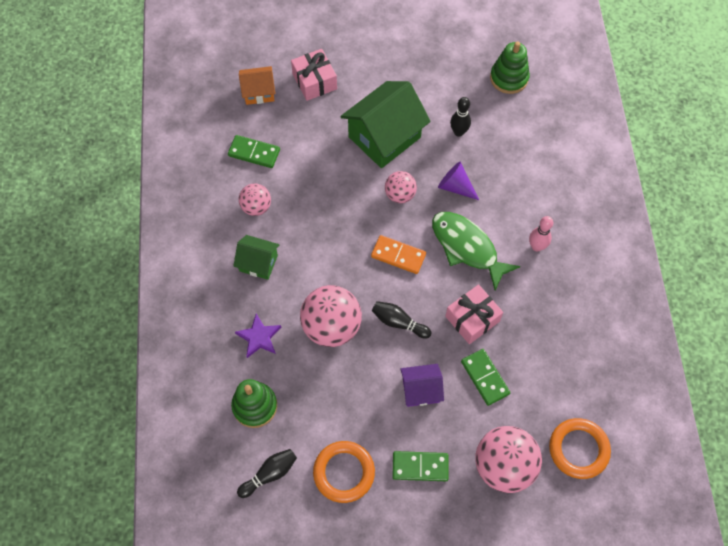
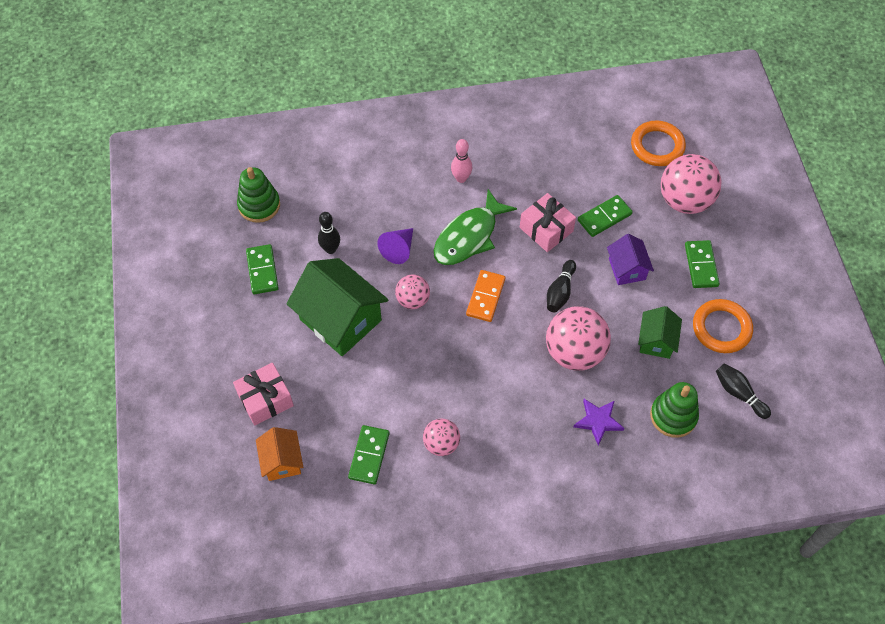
camera: 95 degrees left, 5 degrees down
green house [233,235,280,280] -> green house moved to [638,306,682,359]
none -> green domino [246,244,278,294]

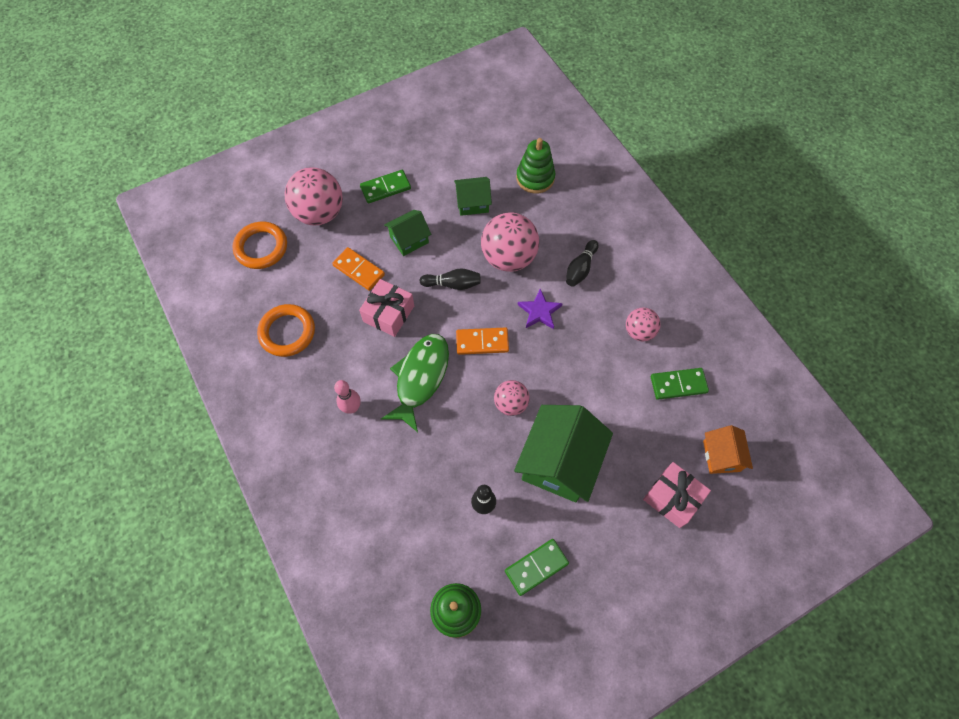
camera: 110 degrees left, 5 degrees up
orange house [256,427,303,481] -> orange house turned 60 degrees counterclockwise [703,425,753,474]
purple cone [377,228,413,264] -> none
green fish [433,189,517,265] -> green fish turned 90 degrees counterclockwise [381,334,449,432]
purple star [574,399,624,446] -> purple star moved to [517,289,563,329]
green domino [578,195,633,237] -> orange domino [332,247,385,291]
purple house [607,234,654,285] -> green house [384,210,431,256]
orange ring [693,299,753,353] -> orange ring moved to [257,304,315,357]
black bowling pin [716,364,771,419] -> black bowling pin moved to [566,240,598,287]

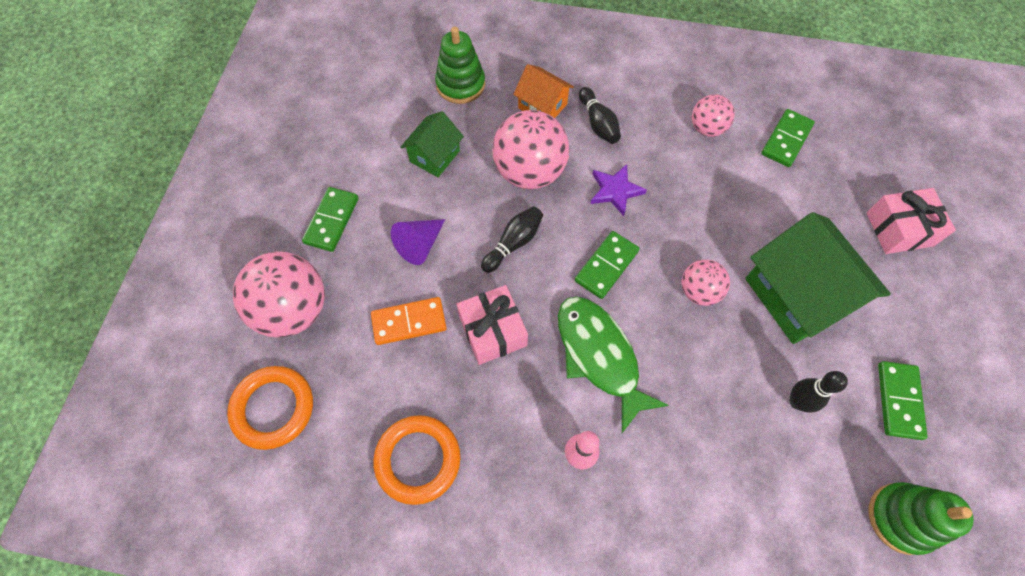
camera: 50 degrees left, 0 degrees up
green house [384,210,431,256] -> purple cone [391,219,445,265]
orange domino [456,327,509,355] -> green domino [575,231,639,299]
orange house [703,425,753,474] -> orange house moved to [513,64,574,118]

